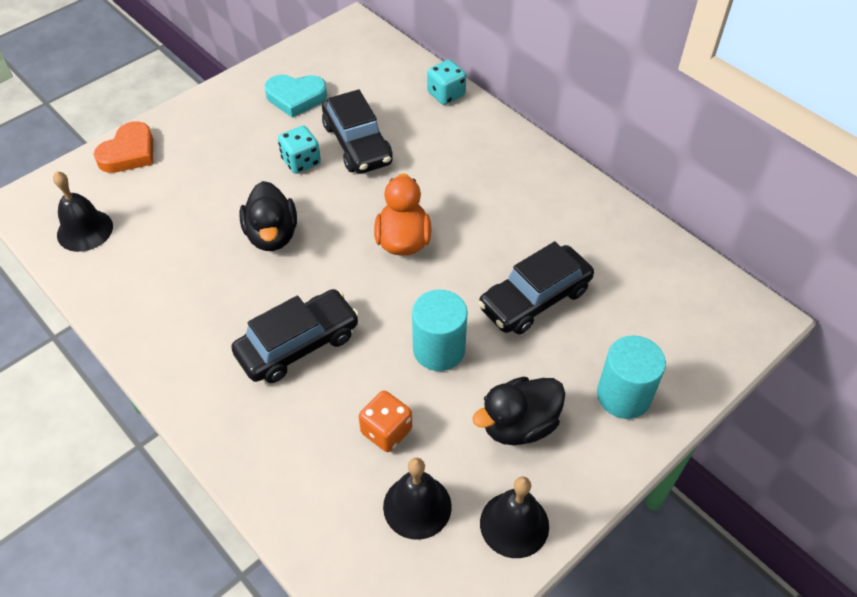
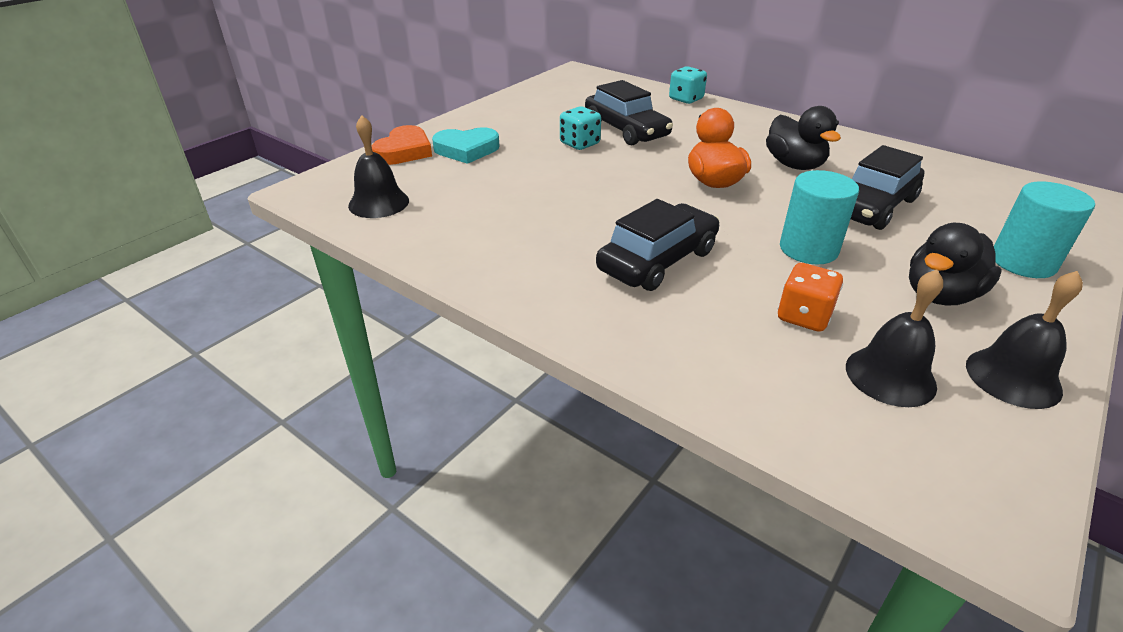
camera: 10 degrees left, 15 degrees down
black duck [240,181,297,251] -> black duck moved to [766,106,841,170]
turquoise heart [265,75,327,118] -> turquoise heart moved to [432,127,499,164]

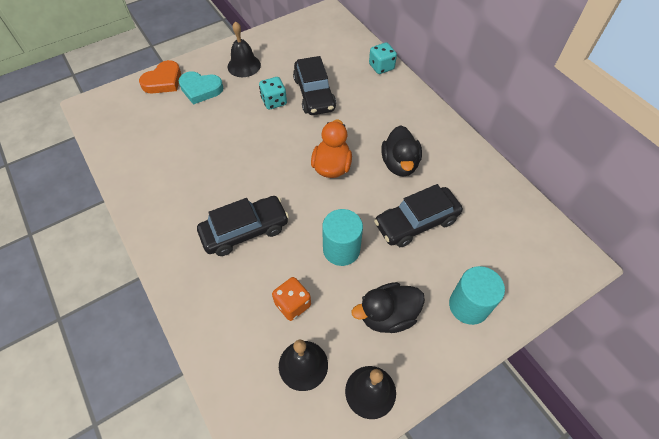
camera: 20 degrees right, 20 degrees up
black bell [348,115,409,218] -> black bell moved to [228,21,261,77]

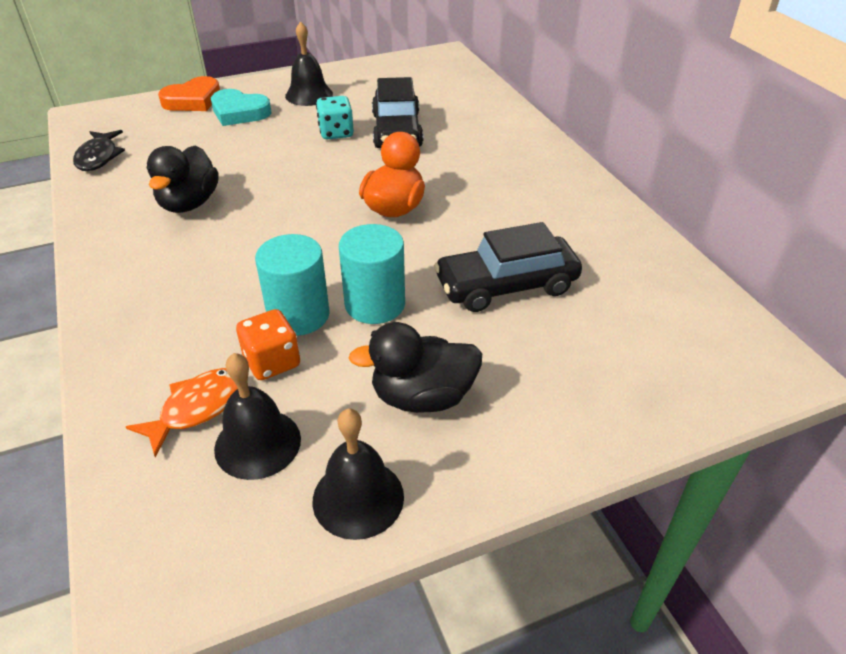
camera: 10 degrees right, 15 degrees down
black car [197,196,289,256] -> none
turquoise dice [369,43,397,74] -> none
black duck [381,125,422,177] -> black duck moved to [147,145,219,213]
turquoise cylinder [449,266,505,325] -> turquoise cylinder moved to [255,234,330,336]
none -> black fish [73,130,125,171]
none -> orange fish [126,368,238,458]

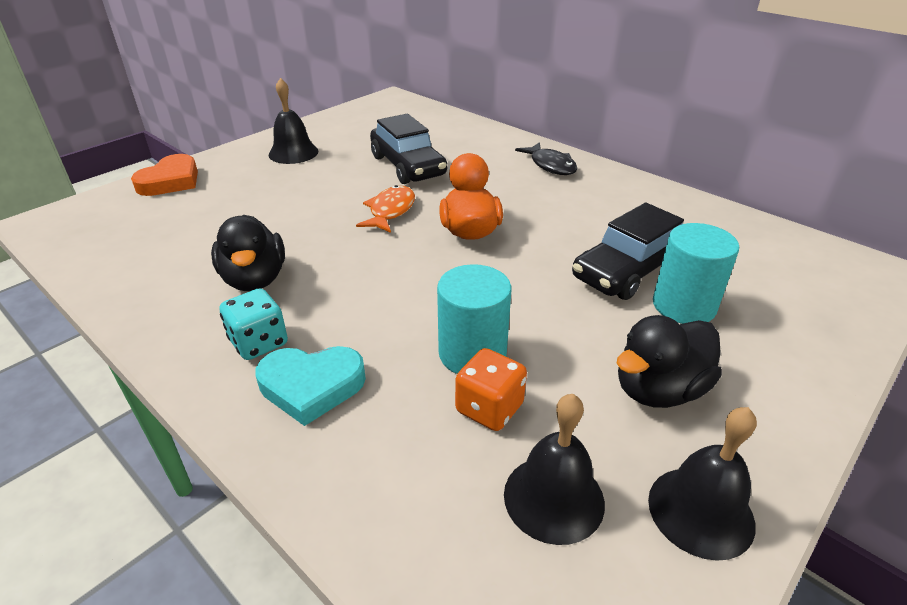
camera: 25 degrees left, 5 degrees down
black fish [73,130,125,171] -> black fish moved to [515,142,578,175]
orange fish [126,368,238,458] -> orange fish moved to [356,185,415,233]
turquoise heart [211,89,271,126] -> turquoise heart moved to [256,346,366,426]
turquoise dice [316,96,354,140] -> turquoise dice moved to [219,288,288,360]
turquoise cylinder [339,224,405,324] -> turquoise cylinder moved to [653,223,739,324]

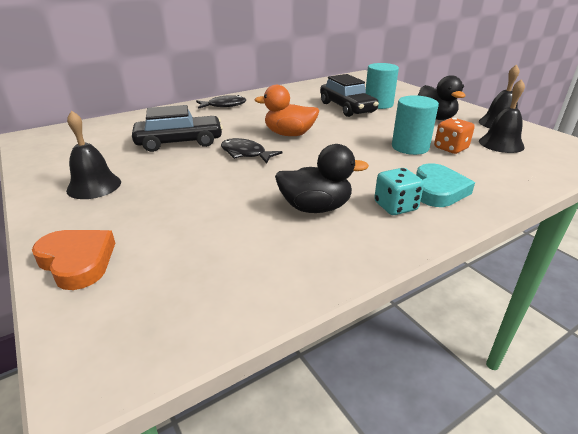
camera: 75 degrees left, 5 degrees down
orange fish [356,185,415,233] -> black fish [221,138,283,163]

